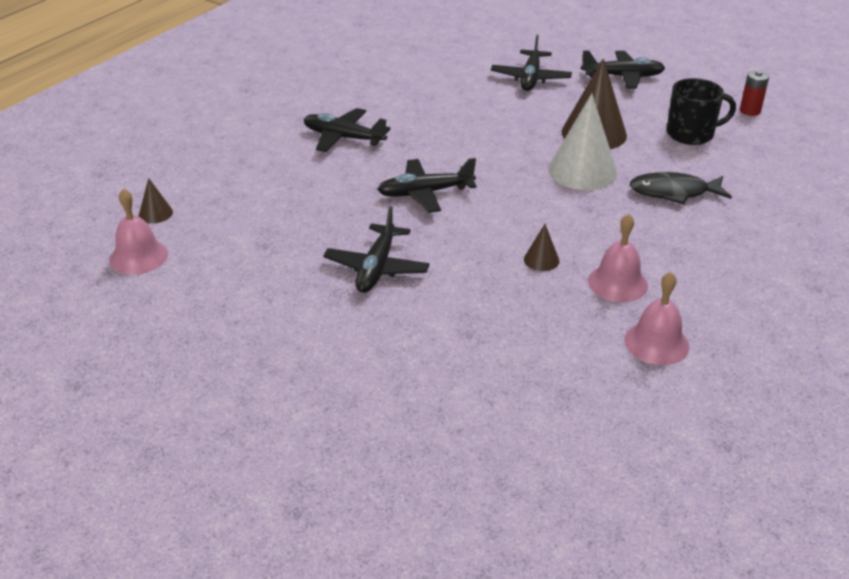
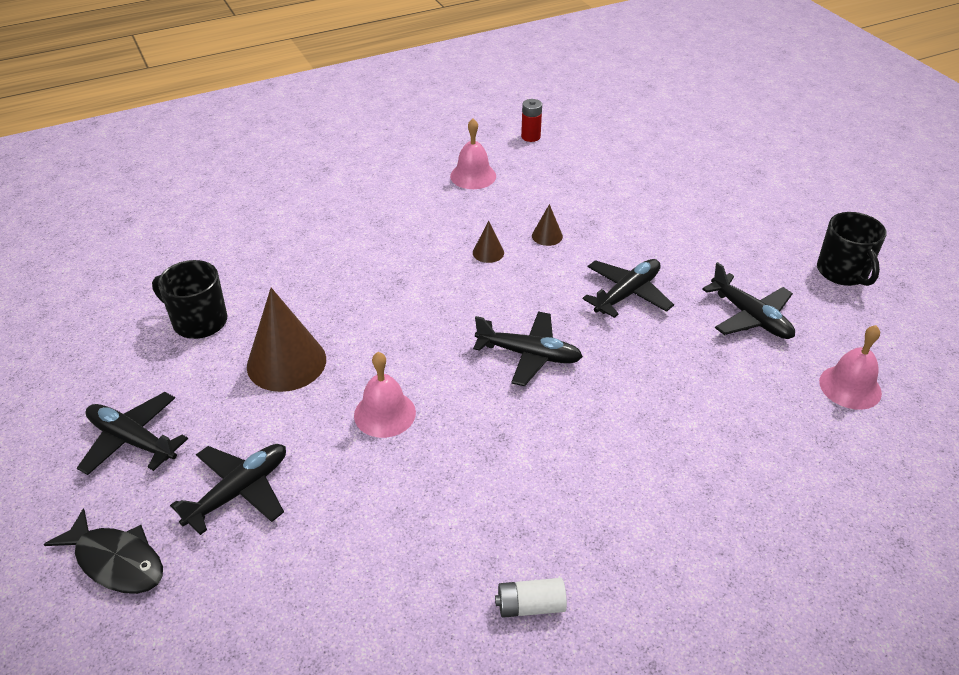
camera: 150 degrees left, 5 degrees up
brown cone [139,178,173,223] -> brown cone moved to [532,204,563,246]
black plane [304,108,391,152] -> black plane moved to [702,262,795,339]
white cone [548,93,618,190] -> none
pink bell [588,214,648,302] -> pink bell moved to [354,352,416,438]
black fish [630,172,732,205] -> black fish moved to [44,508,163,594]
red battery [740,70,769,116] -> red battery moved to [521,99,542,142]
none -> white battery [495,578,567,618]
none -> black mug [817,212,886,286]

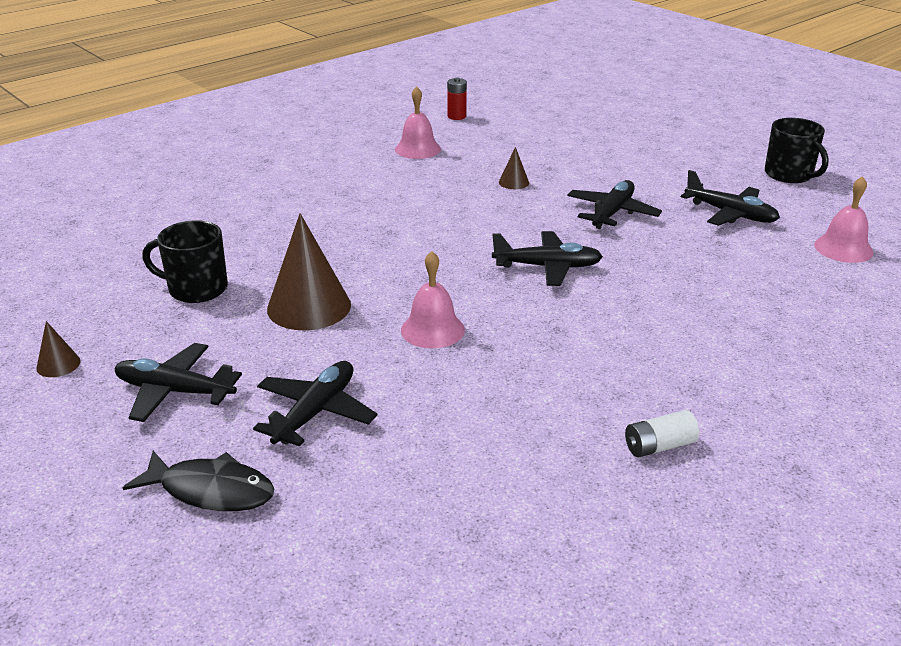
camera: 15 degrees left, 10 degrees down
brown cone [473,221,504,263] -> brown cone moved to [36,321,81,377]

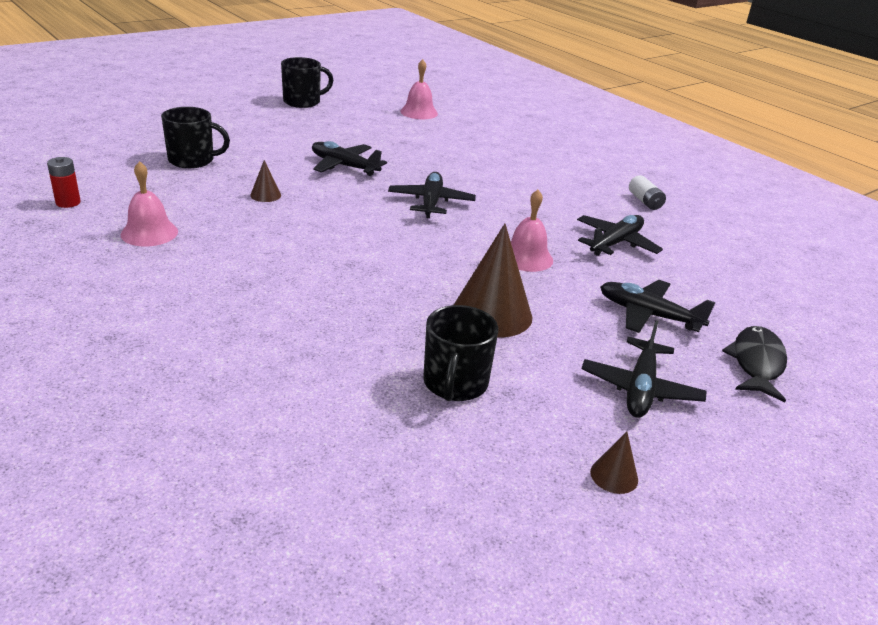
camera: 90 degrees left, 0 degrees up
black plane [681,170,780,226] -> black plane moved to [577,215,663,256]
none -> black mug [161,107,230,168]

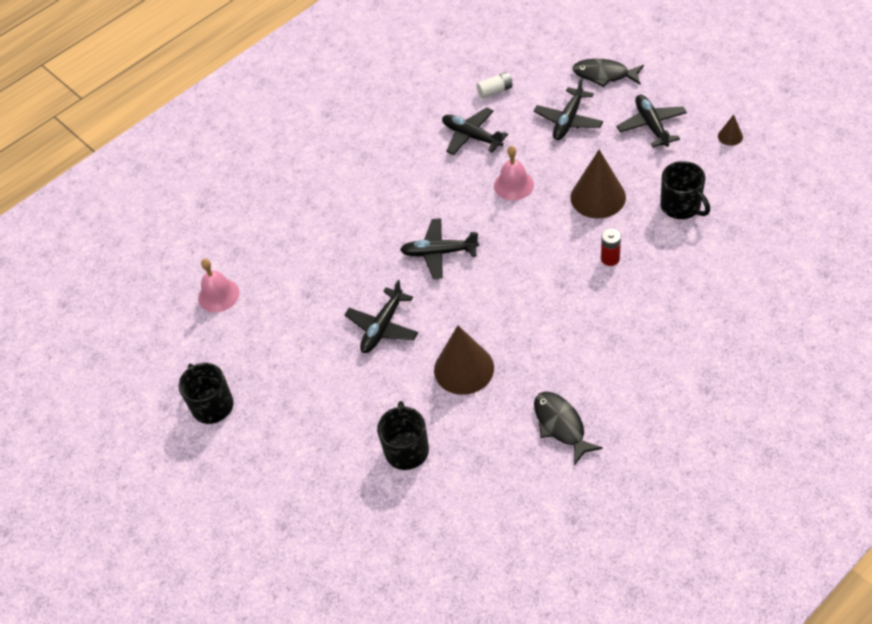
camera: 85 degrees left, 20 degrees up
red battery [47,157,81,208] -> red battery moved to [601,229,621,266]
pink bell [121,161,178,246] -> black fish [534,392,603,465]
brown cone [250,160,281,202] -> brown cone [434,326,494,395], size x2.18
black mug [423,305,498,401] -> black mug turned 45 degrees clockwise [660,161,710,219]
black plane [582,320,707,418] -> black plane turned 120 degrees counterclockwise [616,95,687,147]
white battery [629,175,666,210] -> white battery moved to [477,72,513,99]

